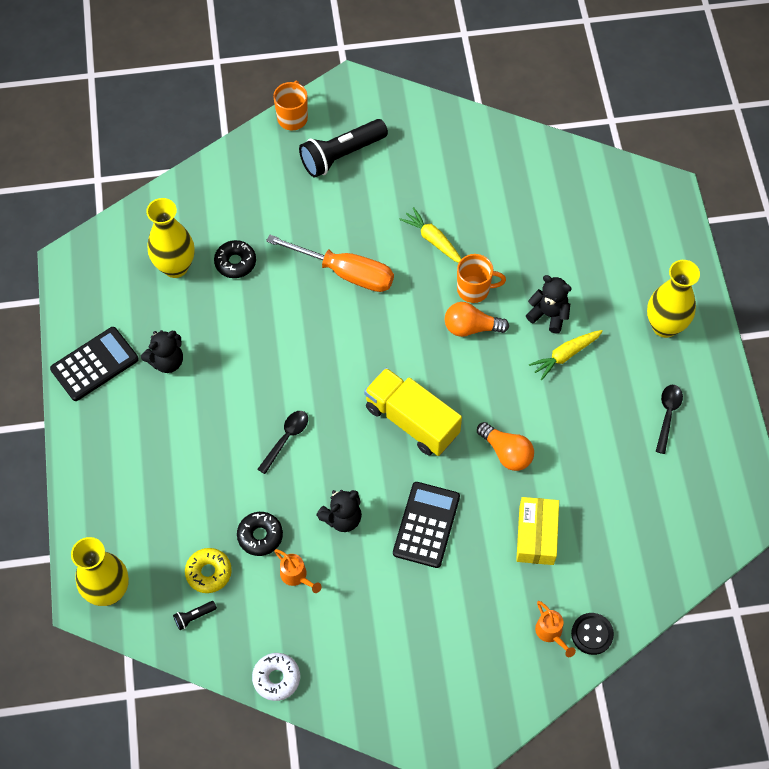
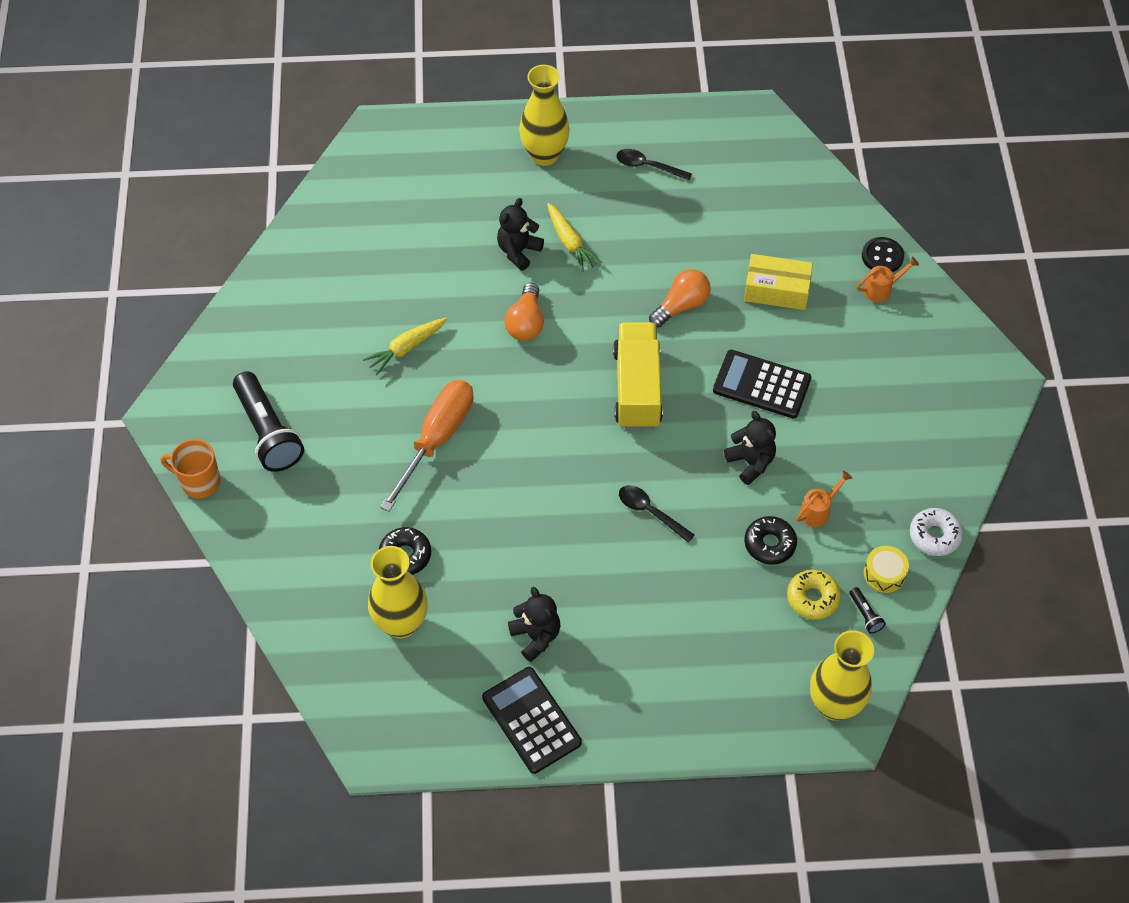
camera: 85 degrees left, 5 degrees down
yellow truck [364,368,462,456] -> yellow truck turned 135 degrees clockwise [613,322,663,429]
orange mug [457,254,506,303] -> none
none -> yellow drum [864,546,909,593]

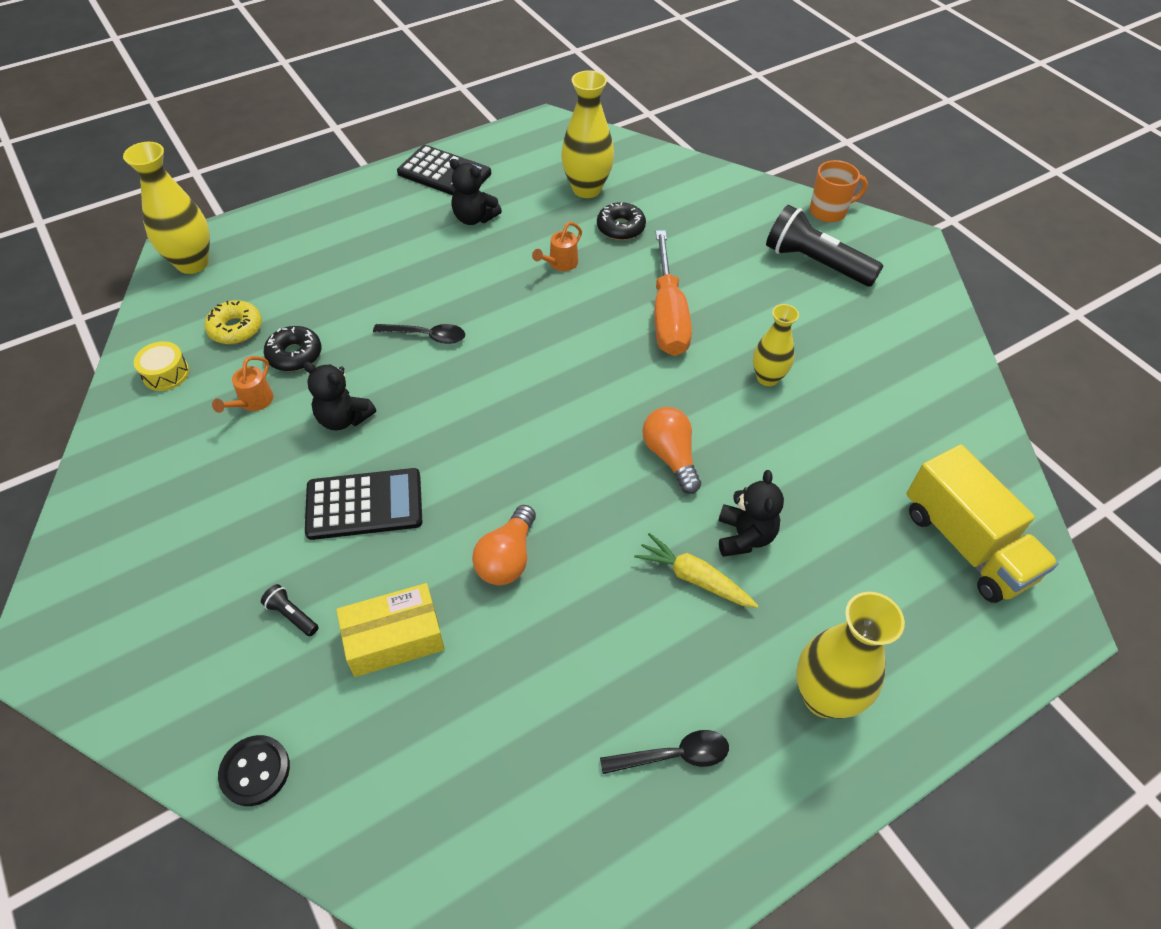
camera: 150 degrees right, 5 degrees down
yellow carrot [363,318,447,375] -> yellow vase [753,304,799,386]
yellow truck [613,322,663,429] -> yellow truck moved to [906,445,1058,603]
black flashlight [850,587,886,634] -> black flashlight moved to [261,584,319,636]
orange watering can [857,256,919,302] -> orange watering can moved to [532,222,582,271]
white donut [910,508,963,556] -> none

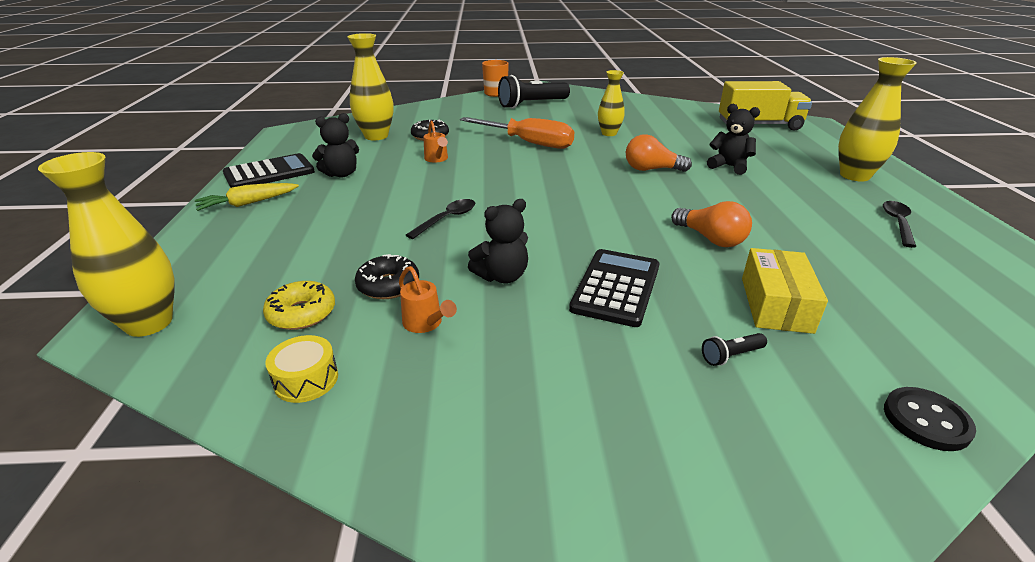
camera: 60 degrees left, 20 degrees down
yellow carrot [634,533,758,608] -> yellow carrot moved to [195,183,299,211]

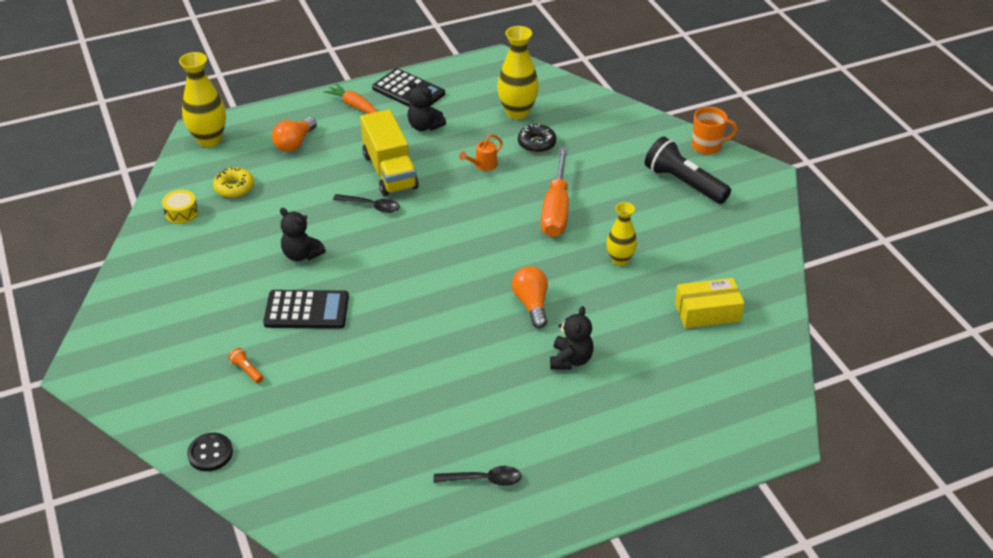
camera: 70 degrees right, 10 degrees up
yellow carrot [195,183,299,211] -> orange carrot [323,83,378,114]
black donut [355,254,419,299] -> none
orange watering can [399,266,457,333] -> none
orange light bulb [671,201,752,247] -> orange light bulb moved to [272,117,317,152]
black flashlight [702,333,767,366] -> orange flashlight [228,348,263,383]
yellow truck [719,81,812,131] -> yellow truck moved to [360,109,419,196]
yellow box [742,248,828,334] -> yellow box moved to [675,278,745,329]
yellow vase [838,57,917,181] -> none

